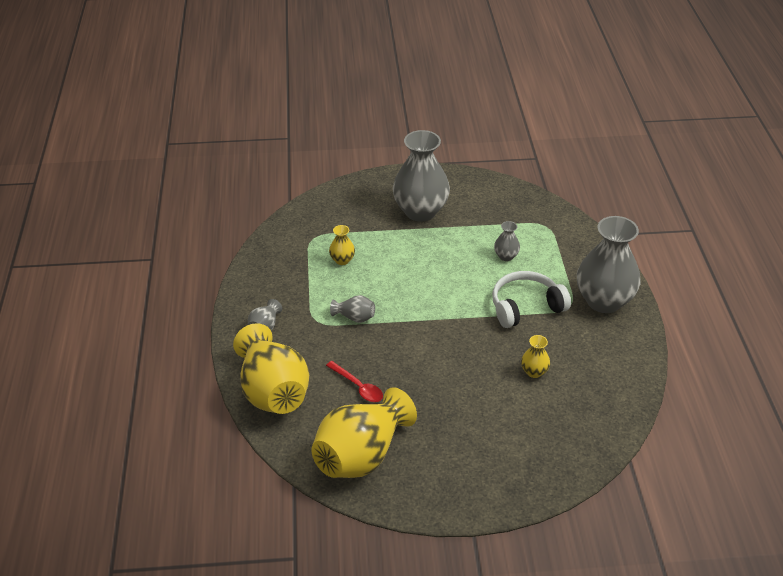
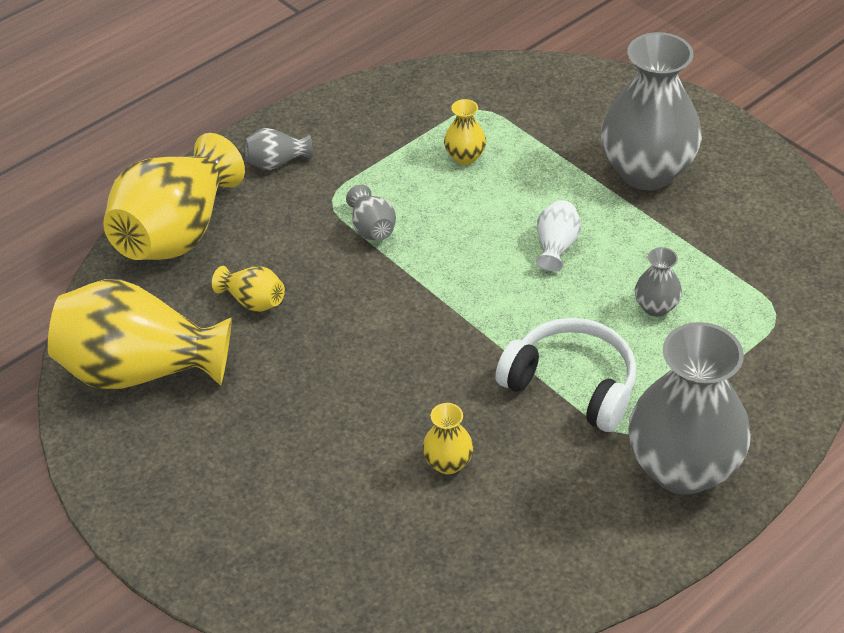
camera: 55 degrees right, 5 degrees up
red spoon [326,361,383,402] -> yellow vase [212,266,285,312]
none -> white vase [536,200,581,271]

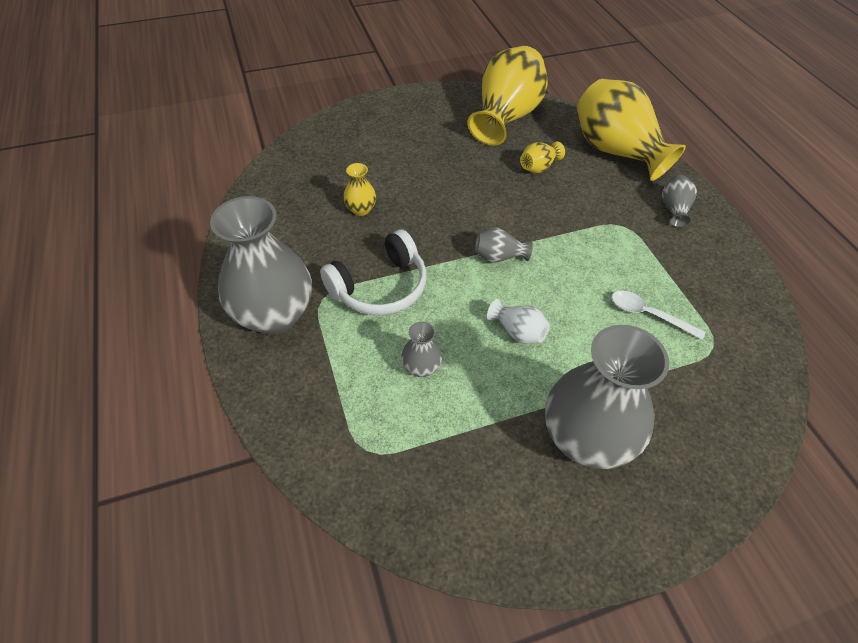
camera: 110 degrees right, 5 degrees up
grey vase [346,185,396,240] -> grey vase moved to [475,228,533,263]
yellow vase [444,99,486,165] -> white spoon [611,291,706,340]

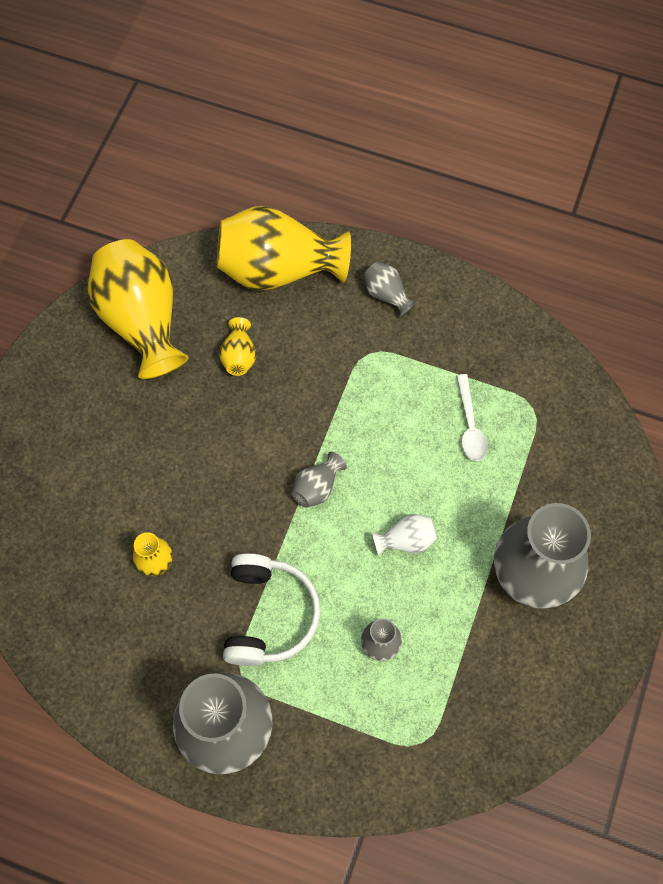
camera: 50 degrees left, 15 degrees up
white spoon [611,291,706,340] -> white spoon turned 75 degrees counterclockwise [456,374,488,461]

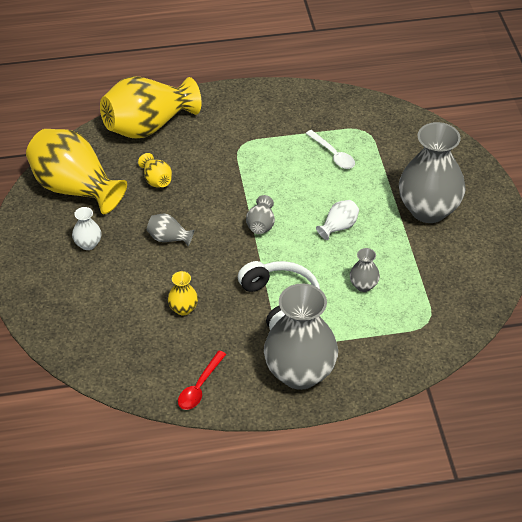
camera: 30 degrees left, 20 degrees down
grey vase [363,262,416,316] -> grey vase moved to [147,214,194,246]
none -> white vase [72,207,101,250]
none -> red spoon [178,351,226,410]

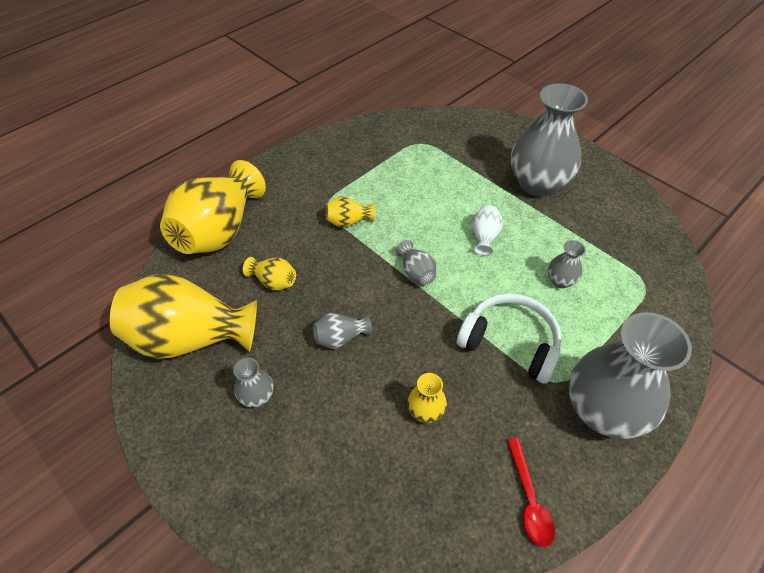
camera: 35 degrees left, 5 degrees up
white vase [72,207,101,250] -> grey vase [233,358,274,407]
white spoon [306,130,355,169] -> none
none -> yellow vase [326,196,375,228]

